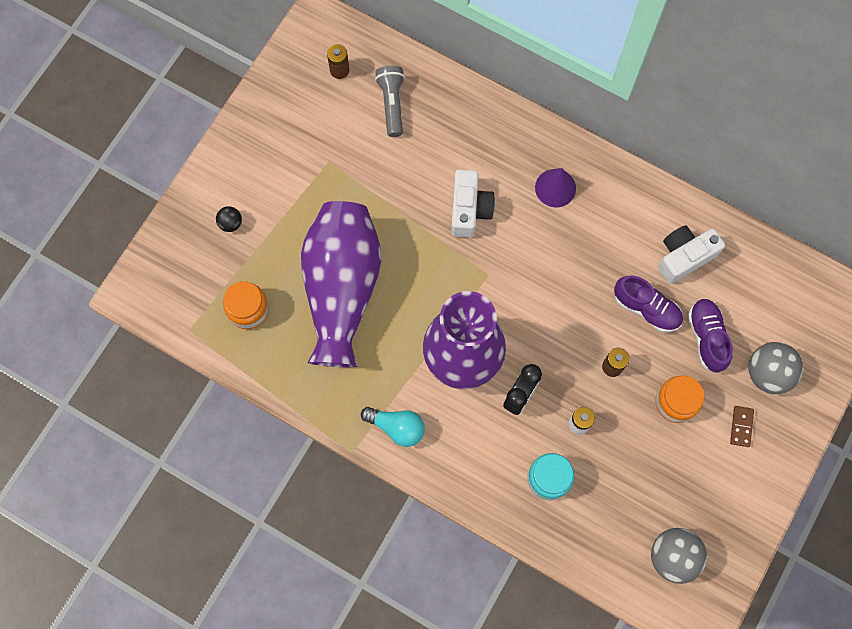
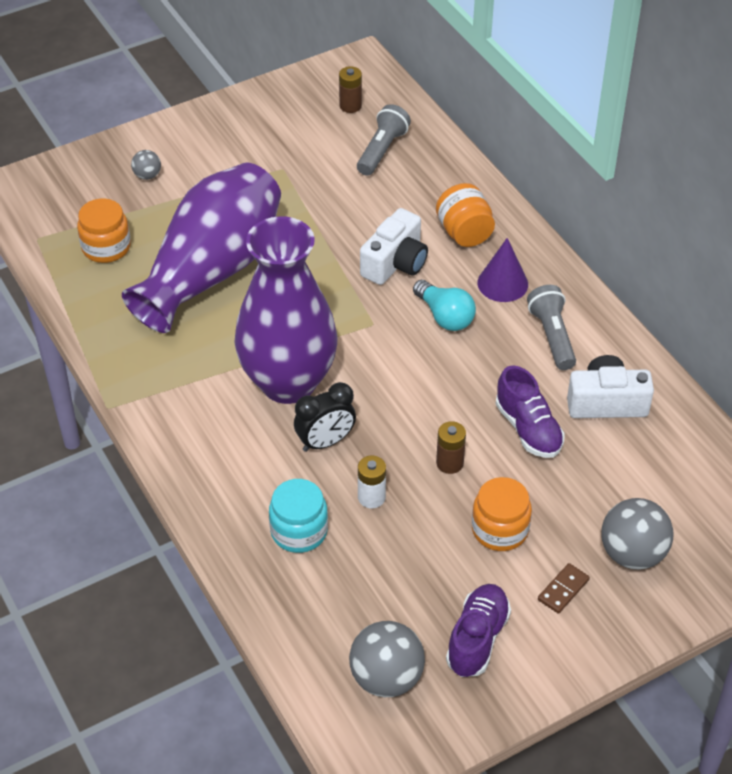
camera: 30 degrees right, 25 degrees down
black ball [216,206,242,232] -> grey ball [131,150,161,180]
turquoise light bulb [361,407,425,447] -> turquoise light bulb moved to [413,280,476,331]
purple shoe [688,299,733,373] -> purple shoe moved to [446,584,511,677]
none -> orange jar [436,183,495,247]
none -> grey flashlight [527,285,576,370]

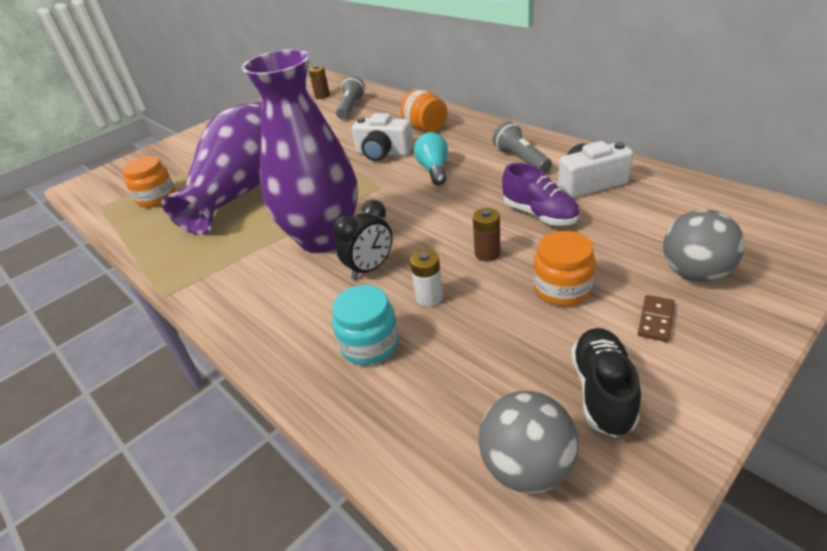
camera: 10 degrees left, 10 degrees down
grey ball [131,150,161,180] -> none
white camera [360,208,428,285] -> white camera turned 90 degrees clockwise [352,113,414,161]
turquoise light bulb [413,280,476,331] -> turquoise light bulb turned 135 degrees counterclockwise [414,132,448,185]
purple shoe [446,584,511,677] -> black shoe [571,328,641,437]
purple cone [478,238,528,302] -> none

